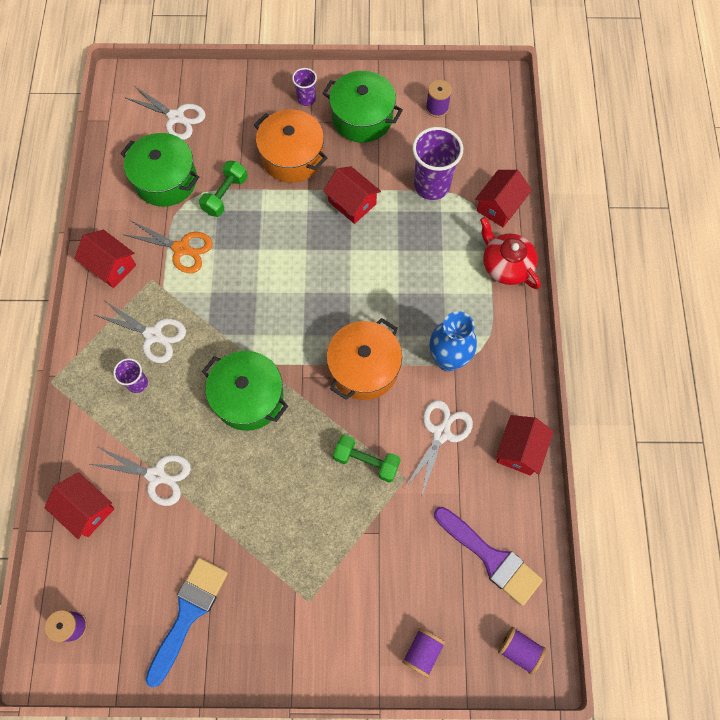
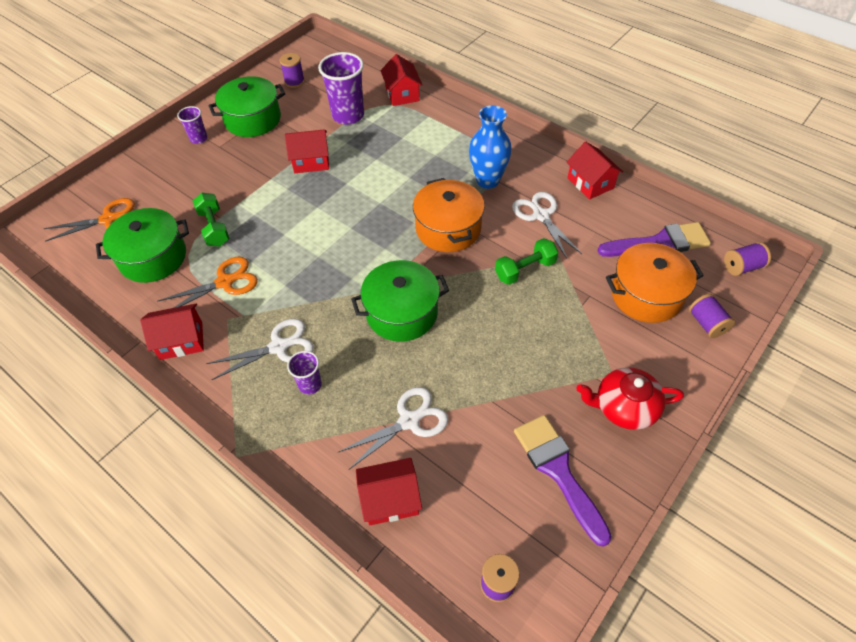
camera: 50 degrees left, 15 degrees down
white scissors [125,86,206,140] -> orange scissors [44,198,135,242]
blue brush [145,558,228,687] -> purple brush [514,415,612,547]
orange pot [254,110,327,183] -> orange pot moved to [606,243,704,323]
red teapot [480,217,541,289] -> red teapot moved to [576,367,684,430]

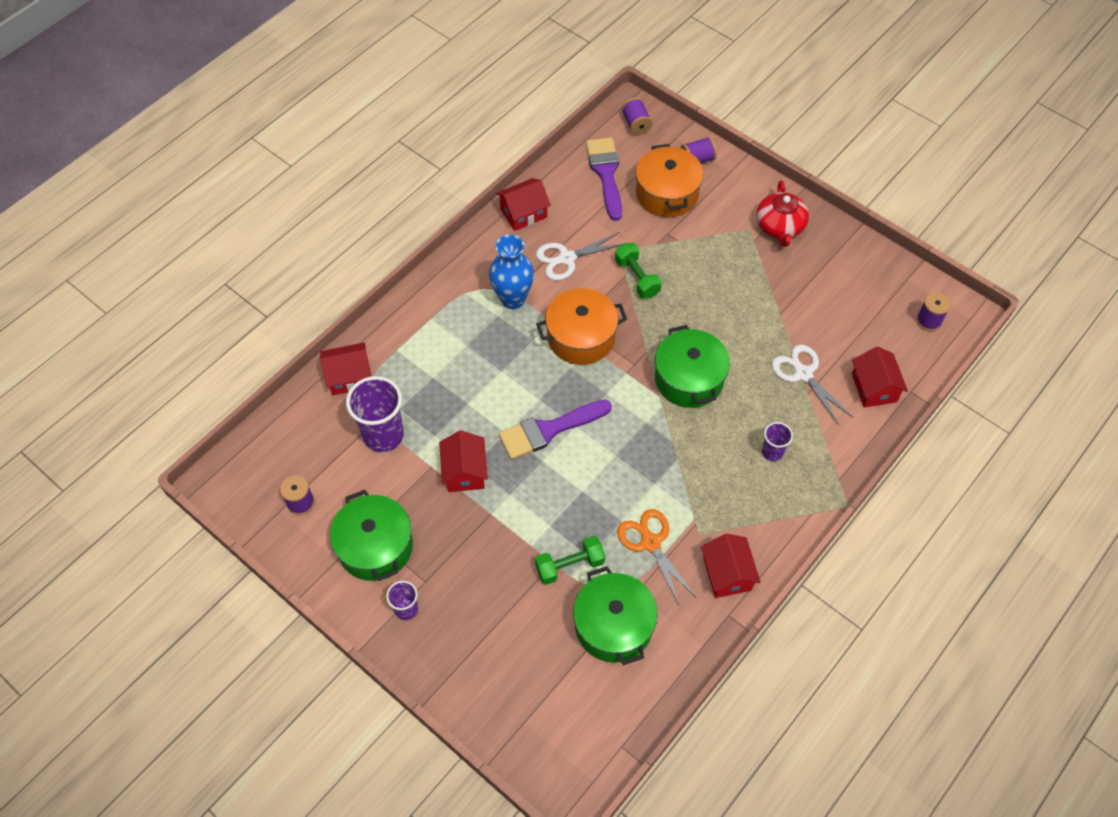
camera: 90 degrees left, 5 degrees up
orange scissors [44,198,135,242] -> none
white scissors [206,319,314,380] -> none
purple brush [514,415,612,547] -> purple brush moved to [499,400,612,460]

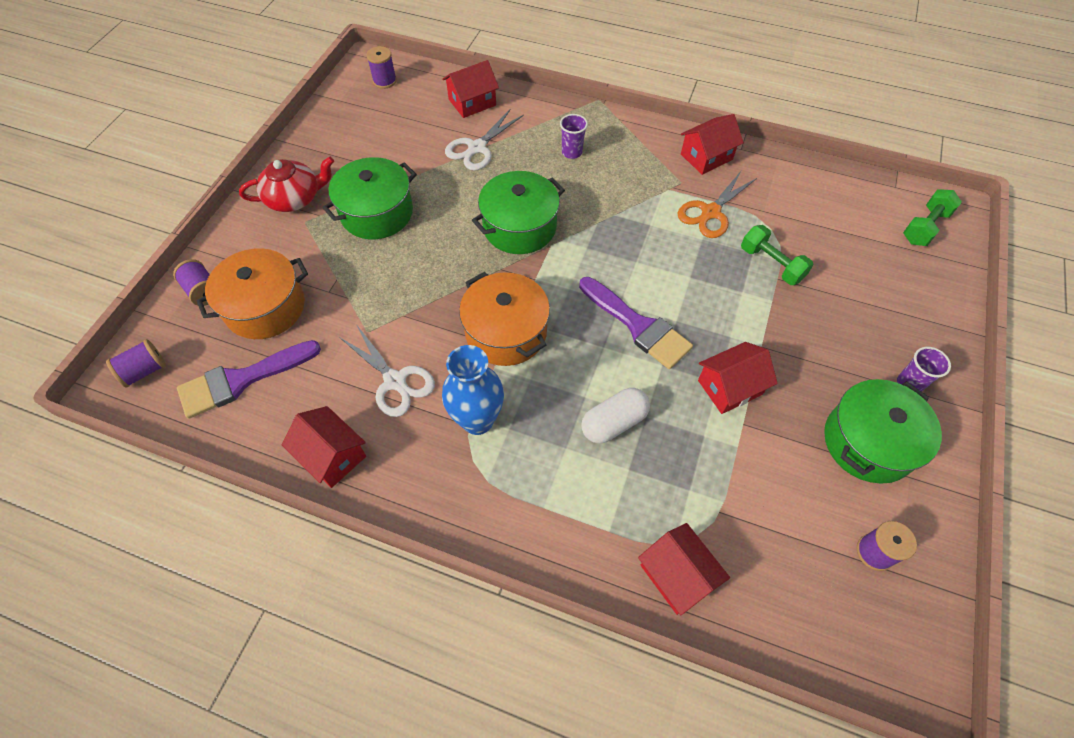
camera: 110 degrees left, 0 degrees up
purple cup [346,376,404,452] -> none
green pot [573,566,658,665] -> green pot moved to [322,157,417,239]
green dumbbell [615,243,662,298] -> green dumbbell moved to [903,189,962,246]
none -> white capsule [581,388,650,443]

